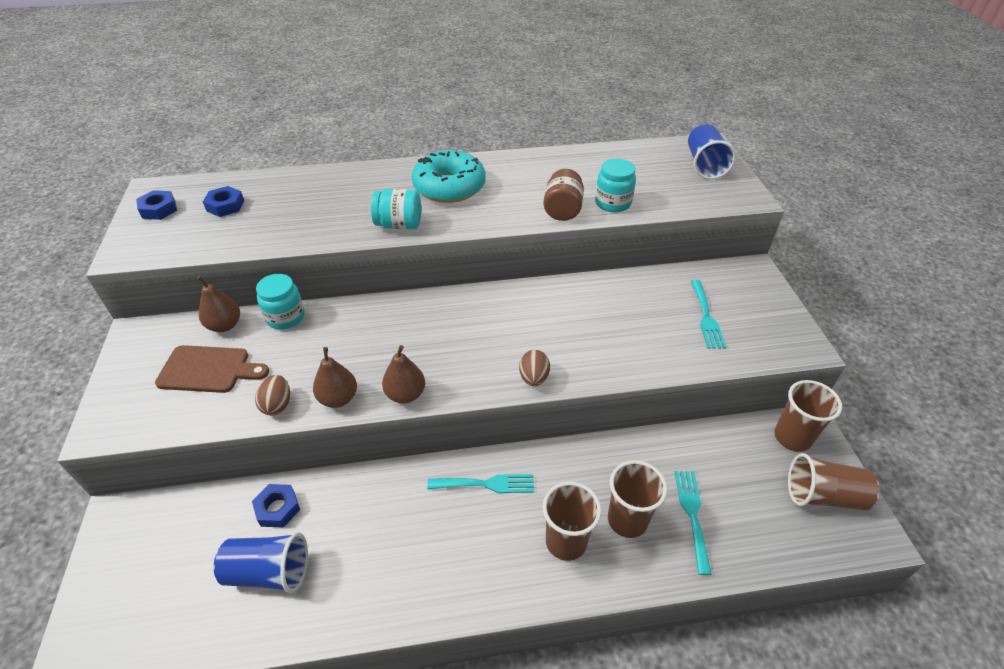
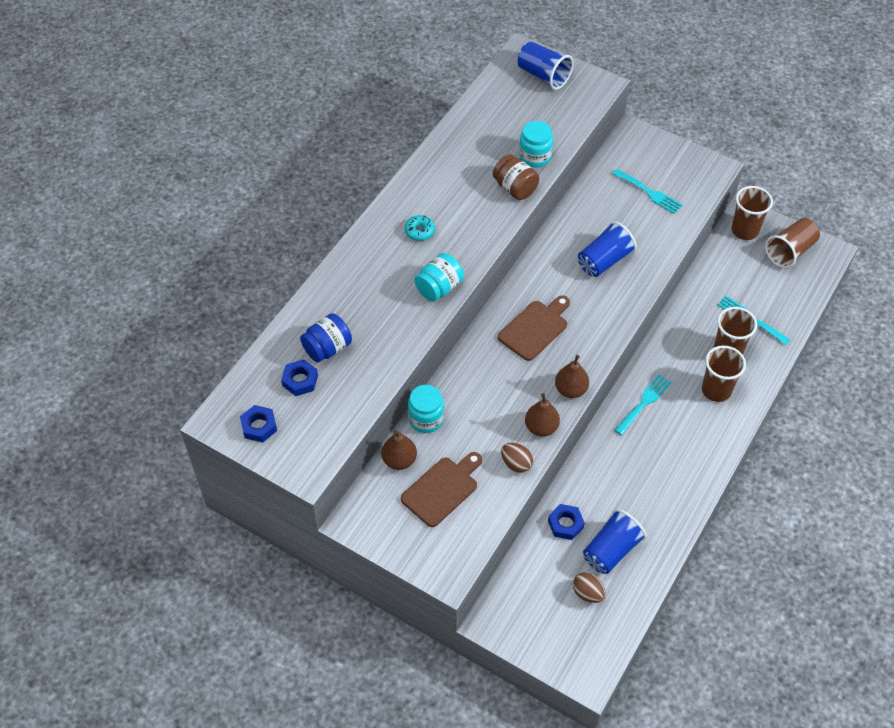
camera: 50 degrees left, 10 degrees up
turquoise donut [412,150,486,203] -> turquoise donut [405,215,435,241], size x0.44
brown egg [519,350,550,386] -> brown egg moved to [573,572,606,603]
none -> blue jar [300,313,352,362]
none -> brown cutting board [498,295,570,361]
none -> blue cup [578,221,637,277]

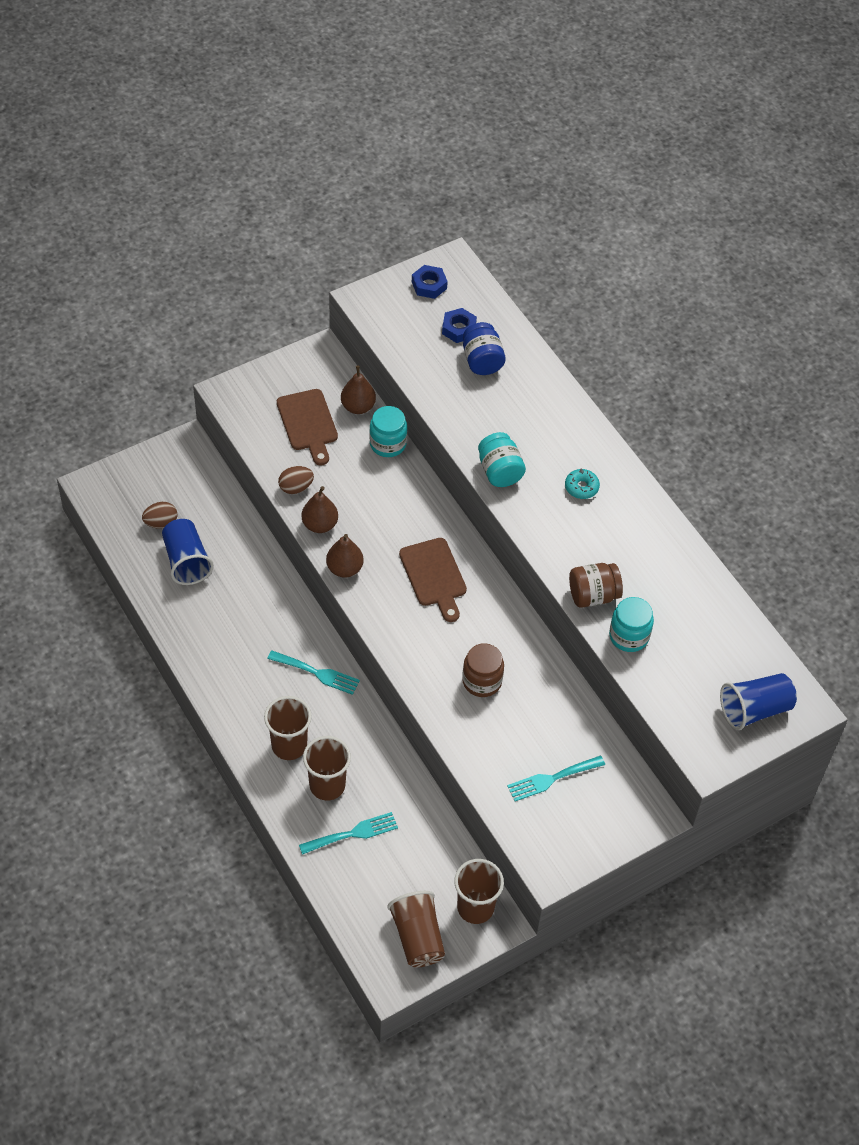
camera: 115 degrees right, 0 degrees up
blue nut [548,504,585,540] -> none
blue cup [578,221,637,277] -> brown jar [462,643,504,697]
turquoise fork [615,374,671,435] -> turquoise fork turned 45 degrees counterclockwise [267,650,360,695]

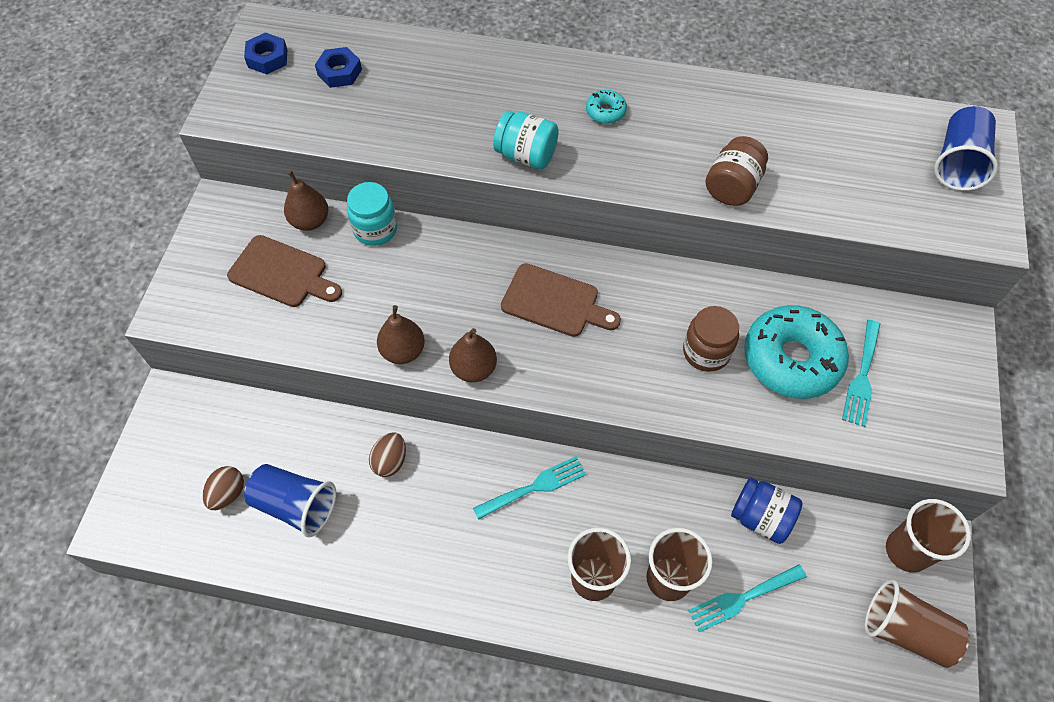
camera: 45 degrees left, 5 degrees up
brown egg [278,466,314,494] -> brown egg moved to [369,432,406,477]
turquoise fork [299,812,398,855] -> turquoise fork turned 135 degrees counterclockwise [688,564,807,632]
blue jar [463,322,506,375] -> blue jar moved to [731,478,802,544]
turquoise jar [609,597,654,652] -> none
none -> turquoise donut [744,305,849,399]

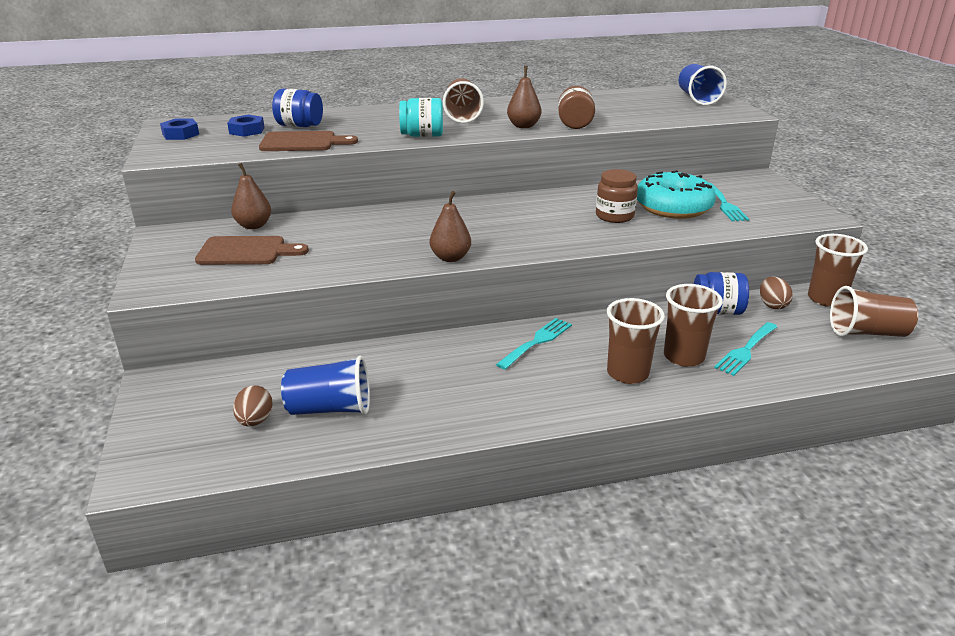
camera: 25 degrees left, 30 degrees down
turquoise jar [347,182,397,246] -> none
brown egg [369,432,406,477] -> brown egg moved to [760,276,793,310]
brown pear [377,305,425,364] -> brown pear moved to [507,66,541,128]
brown cutting board [501,263,621,337] -> brown cutting board moved to [259,131,358,151]
turquoise donut [586,90,627,124] -> brown cup [443,78,484,123]
none -> blue jar [272,89,323,127]

